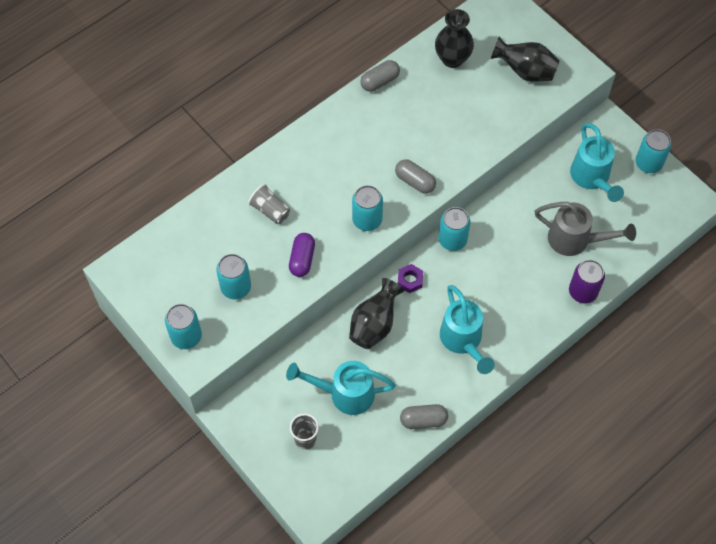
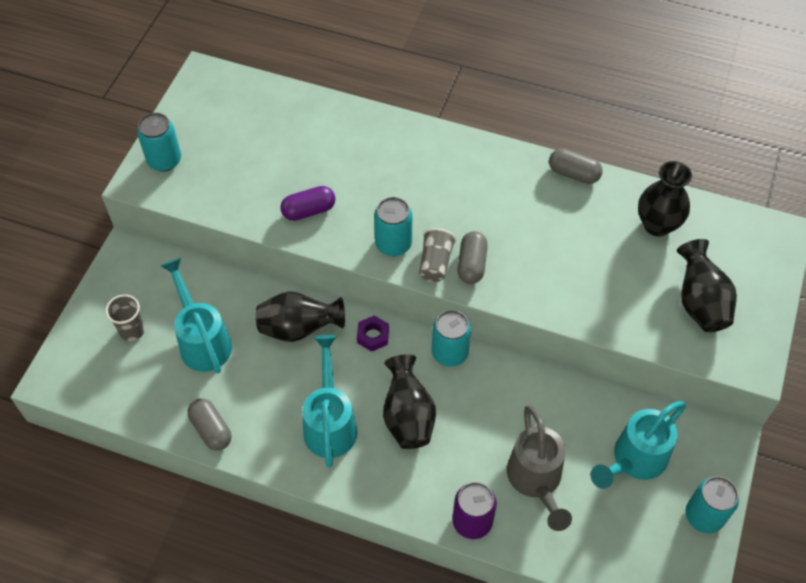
camera: 60 degrees right, 5 degrees down
turquoise can [216,254,251,299] -> none
grey cup [248,184,290,224] -> grey cup moved to [419,228,456,282]
turquoise watering can [440,285,495,374] -> turquoise watering can turned 135 degrees clockwise [302,335,357,468]
none -> black vase [383,354,436,449]

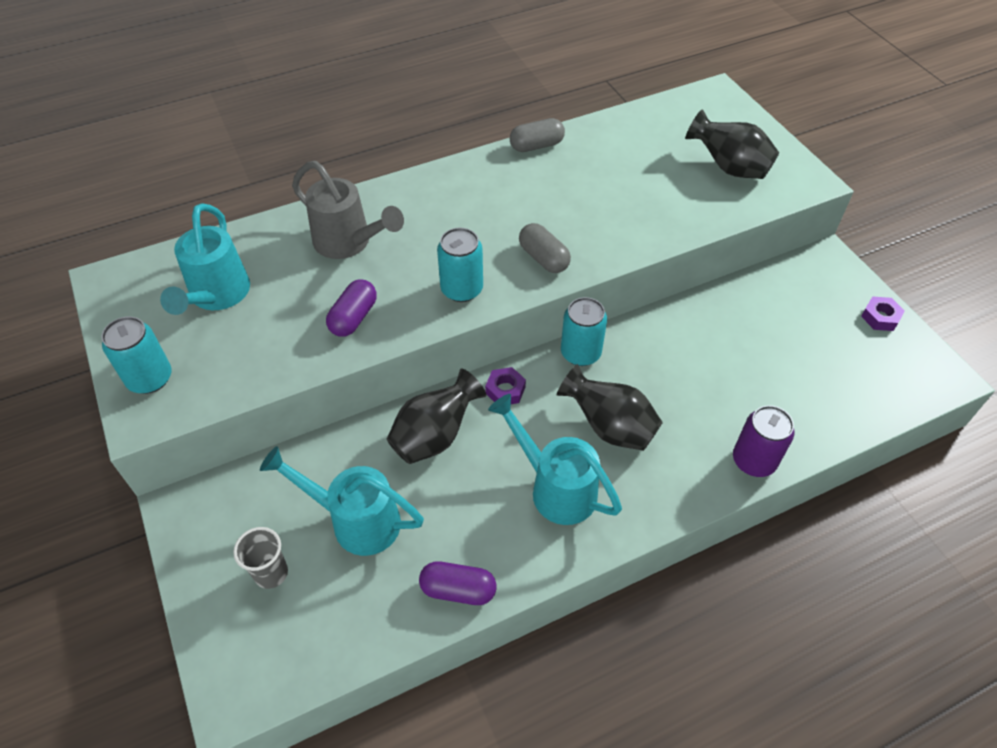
camera: 45 degrees left, 5 degrees down
grey capsule [187,398,231,451] -> purple capsule [419,561,496,605]
grey cup [419,228,456,282] -> none
grey watering can [507,405,572,531] -> grey watering can moved to [292,161,404,259]
turquoise watering can [591,401,686,489] -> turquoise watering can moved to [160,203,250,315]
black vase [638,161,692,237] -> none
turquoise can [686,476,739,533] -> purple nut [861,296,905,331]

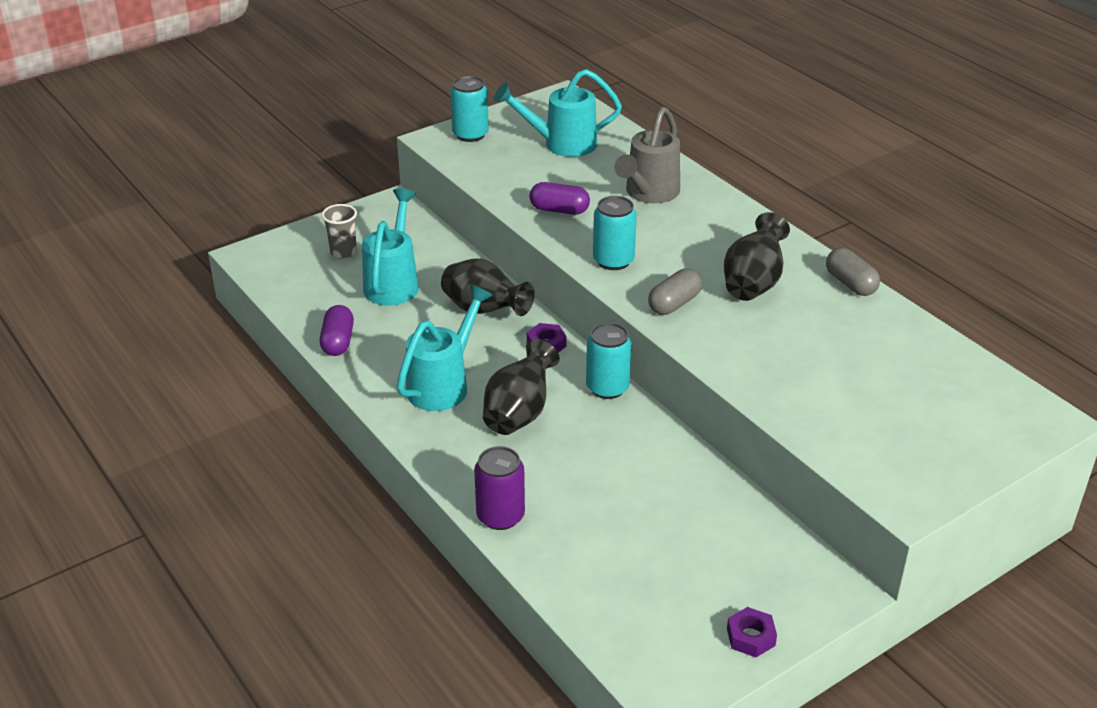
camera: 80 degrees right, 15 degrees down
black vase [685,109,779,179] -> black vase moved to [724,212,790,301]

